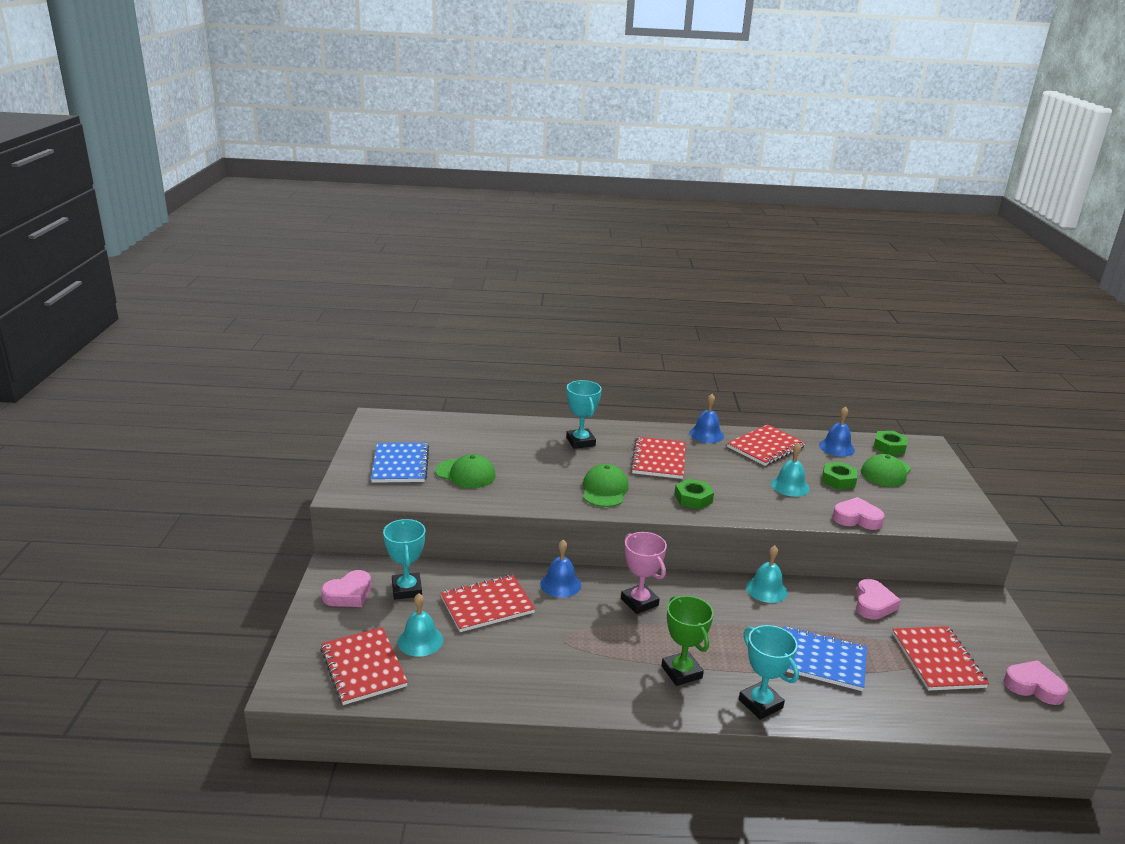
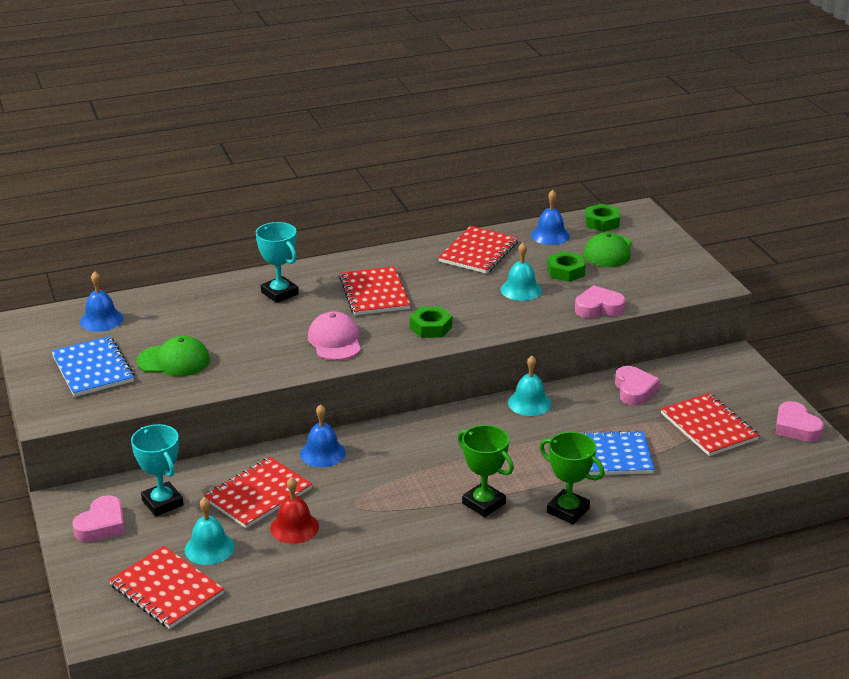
camera: 20 degrees left, 5 degrees up
green cap [583,464,629,507] -> pink cap [308,311,361,360]
pink trophy [621,532,667,614] -> none
blue bell [689,394,724,443] -> blue bell moved to [80,271,123,332]
turquoise trophy [739,625,799,720] -> green trophy [539,432,605,524]
pink heart [1003,660,1068,705] -> pink heart turned 120 degrees counterclockwise [776,401,824,442]
none -> red bell [270,477,319,544]

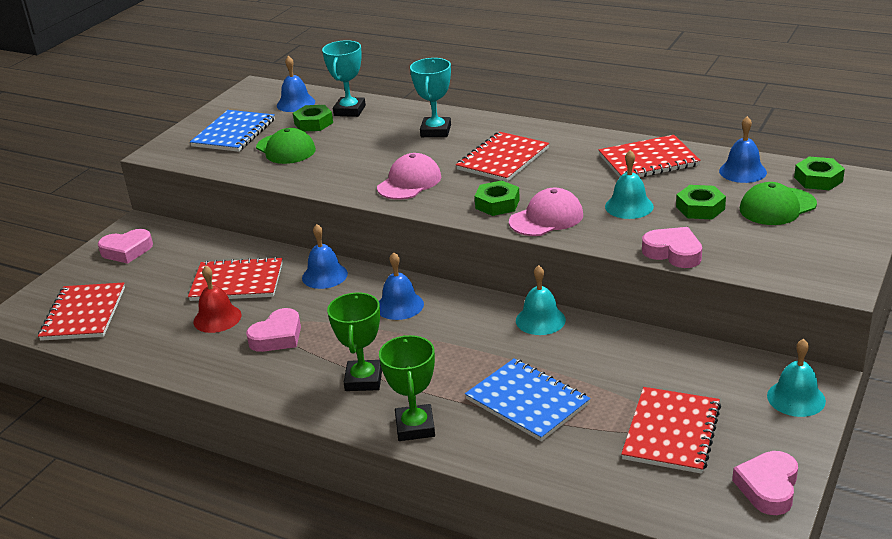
camera: 50 degrees right, 0 degrees up
turquoise trophy [131,424,184,516] -> turquoise trophy moved to [322,40,366,117]
turquoise bell [185,497,235,565] -> turquoise bell moved to [767,339,826,417]
pink heart [615,366,660,406] -> pink heart moved to [246,308,301,352]
none -> green nut [293,105,333,131]
none -> blue bell [379,252,424,320]
none -> pink cap [509,188,583,236]

